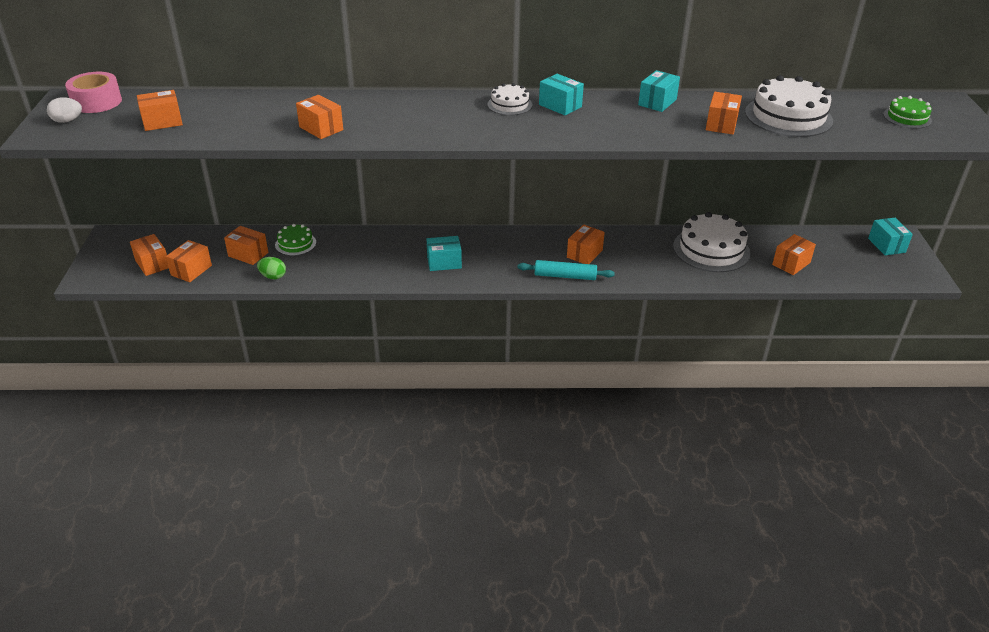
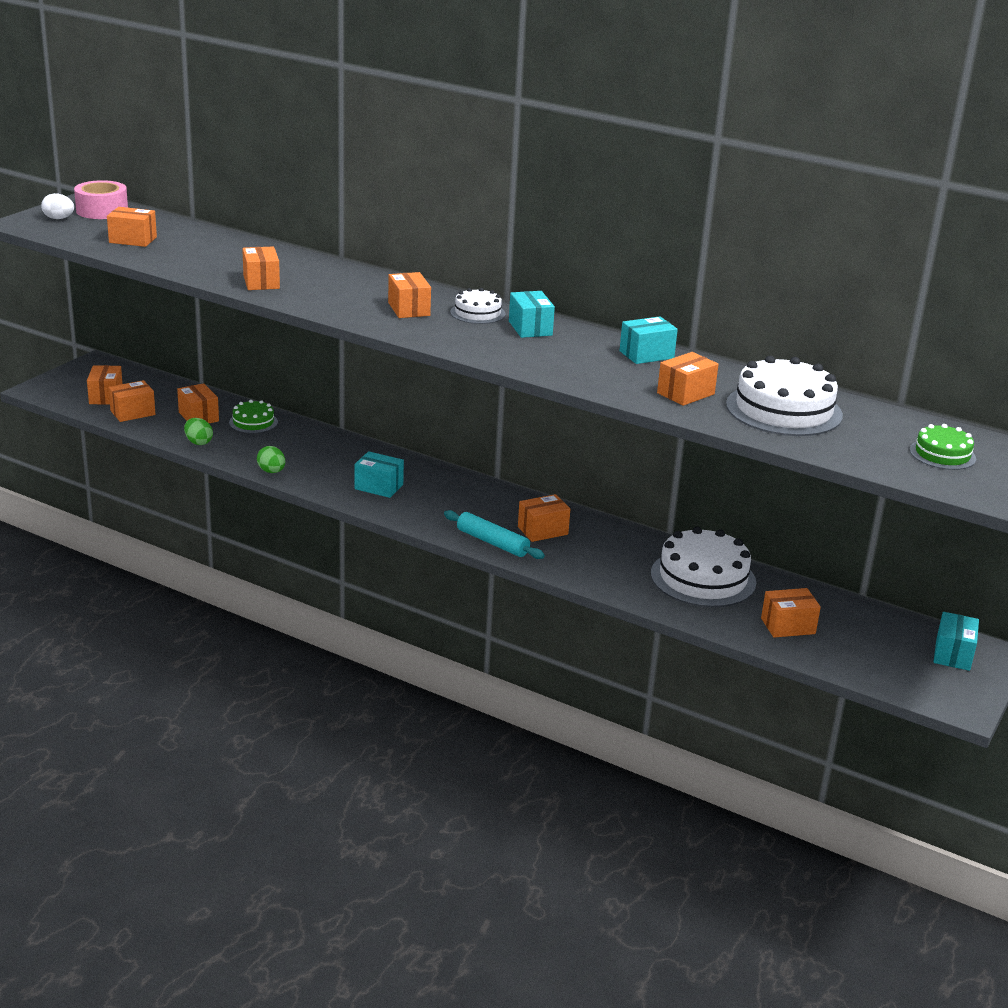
camera: 30 degrees right, 10 degrees down
none -> green egg [257,446,285,473]
none -> orange box [388,272,431,318]

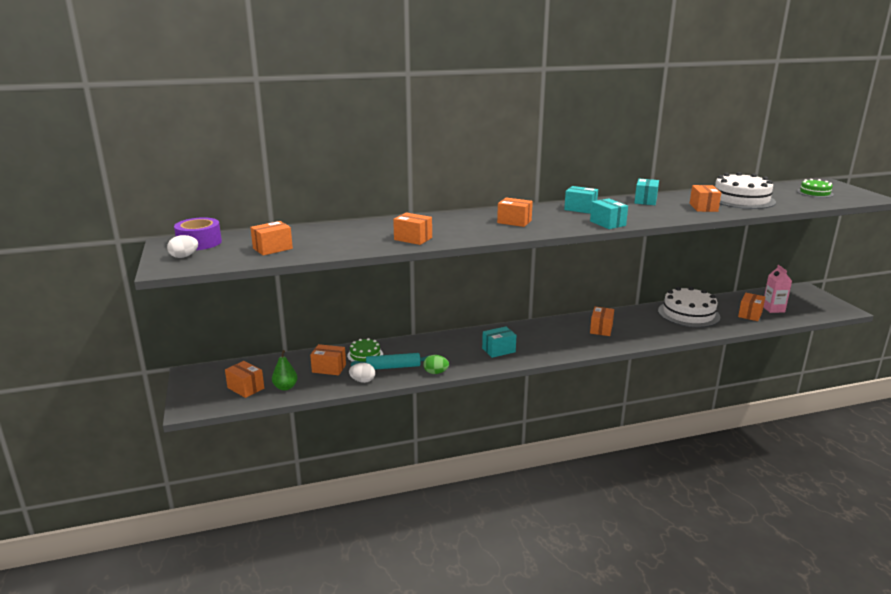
camera: 45 degrees left, 5 degrees down
pink tape [74,180,128,219] -> purple tape [174,217,222,250]
orange box [108,380,155,422] -> green pear [272,350,297,391]
green egg [184,418,213,445] -> white egg [349,363,375,383]
turquoise rolling pin [444,510,545,559] -> turquoise rolling pin moved to [351,353,430,370]
white cake [450,288,505,324] -> none
turquoise box [934,612,979,671] -> turquoise box moved to [590,198,628,229]
none -> pink carton [764,265,792,313]

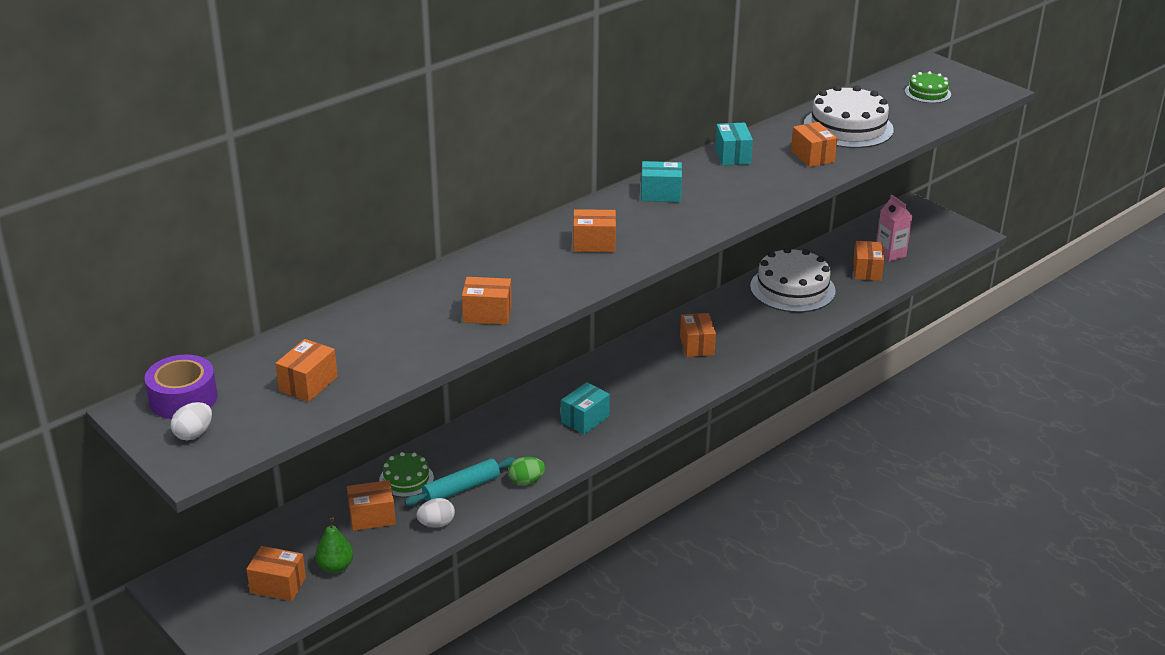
camera: 25 degrees left, 10 degrees up
turquoise box [590,198,628,229] -> none

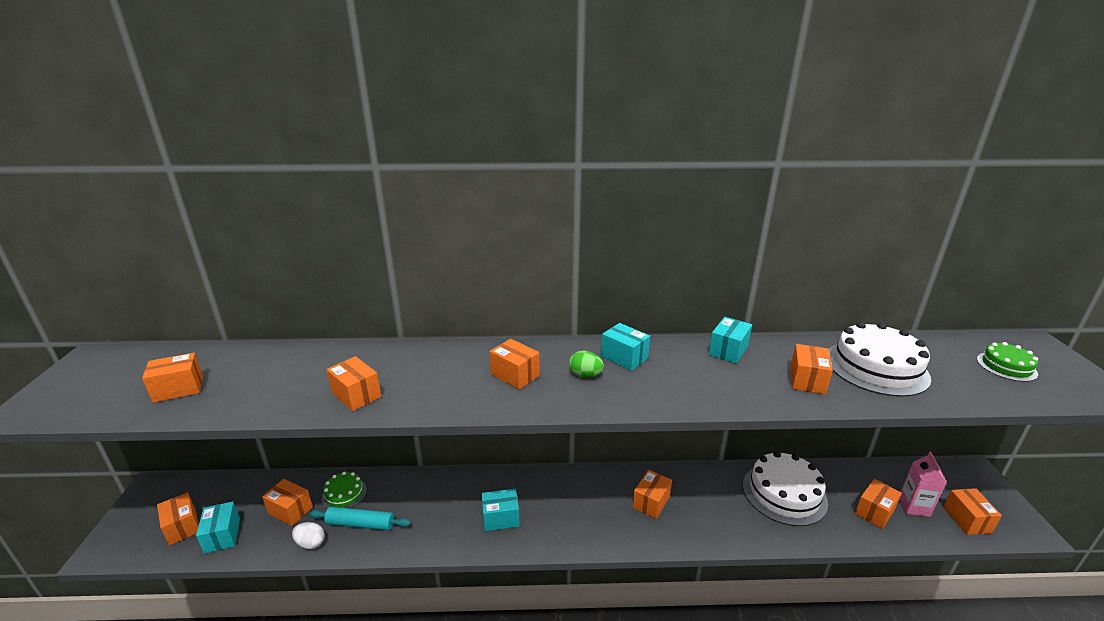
camera: 40 degrees right, 5 degrees down
purple tape [144,355,218,419] -> none
white egg [171,402,212,440] -> none
green pear [315,517,353,573] -> turquoise box [196,501,240,554]
green egg [508,457,545,485] -> green egg moved to [569,351,604,378]
none -> orange box [943,488,1002,535]

